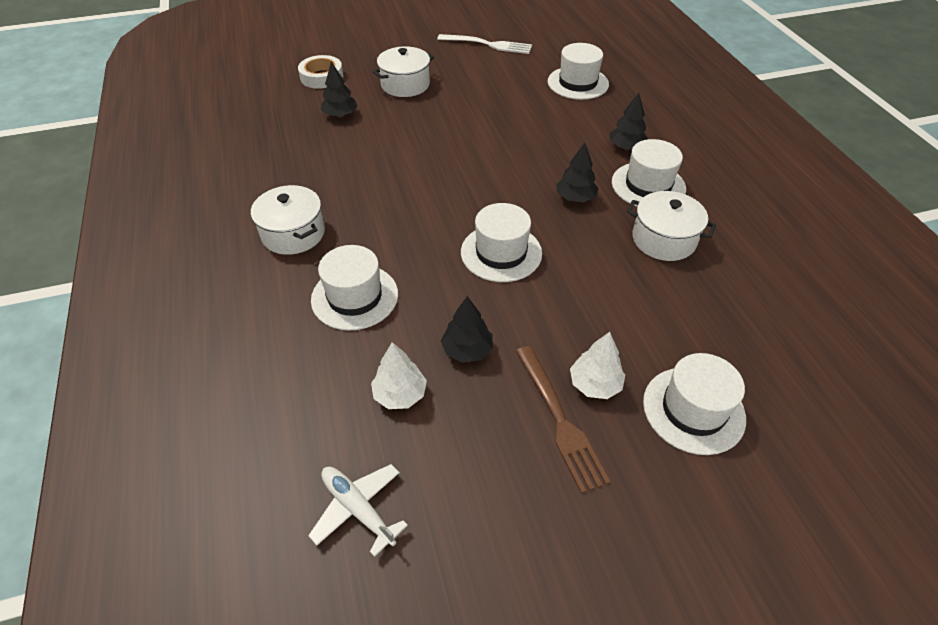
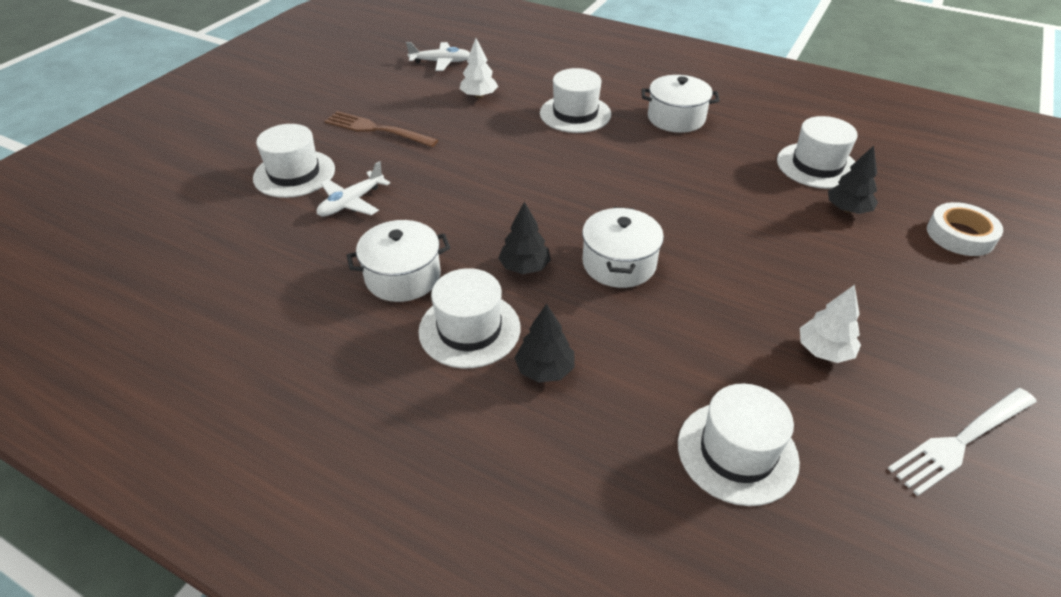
camera: 135 degrees right, 5 degrees down
white pot [372,46,434,97] -> white pot moved to [582,207,664,288]
black tree [441,296,493,363] -> none
white hat [461,203,542,282] -> white hat moved to [777,116,858,189]
white tree [570,332,625,399] -> white tree moved to [800,285,861,363]
none -> white plane [317,161,390,217]

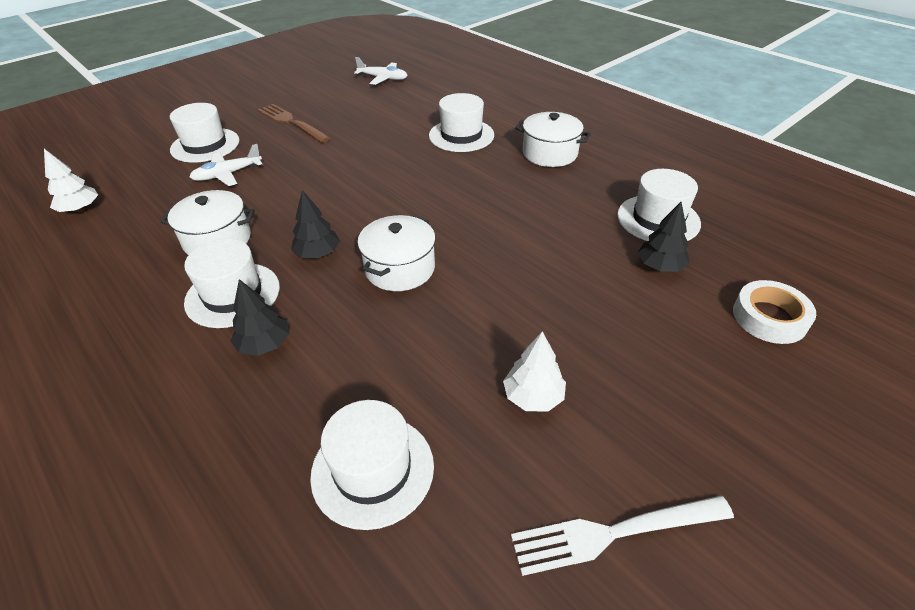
camera: 20 degrees right, 0 degrees up
white tree [460,38,498,98] -> white tree moved to [44,149,98,212]

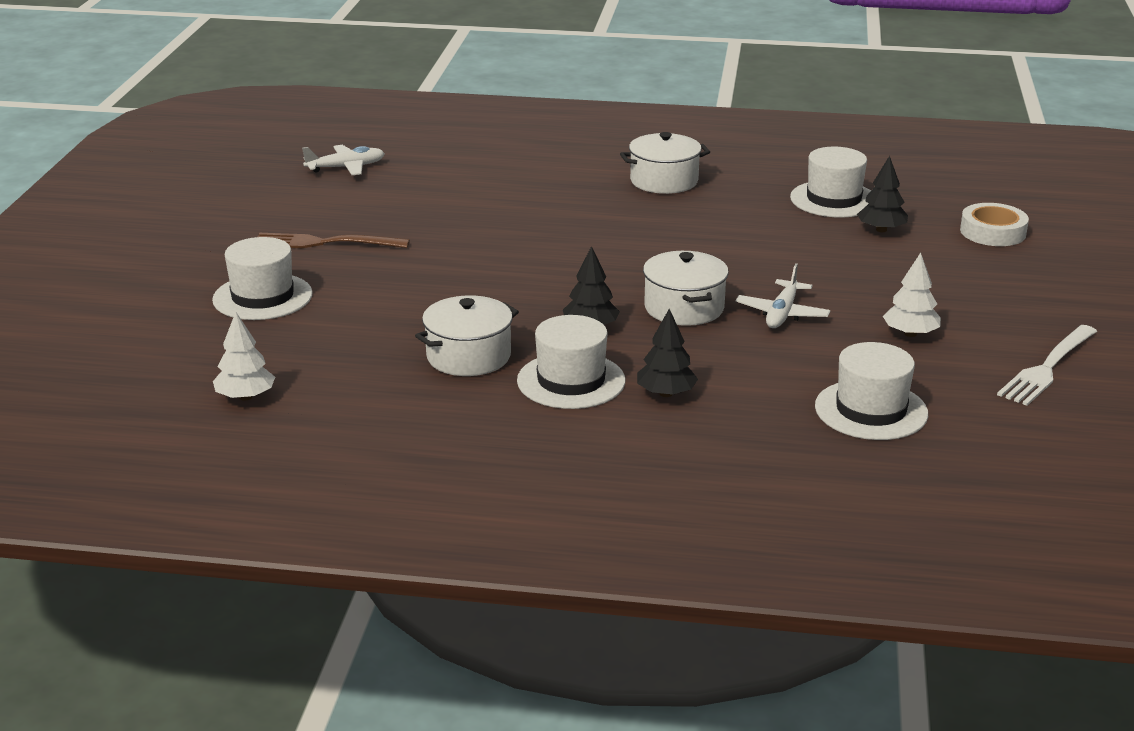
camera: 40 degrees left, 15 degrees down
white plane [190,144,262,186] -> white plane moved to [736,263,830,328]
white hat [429,93,494,152] -> none

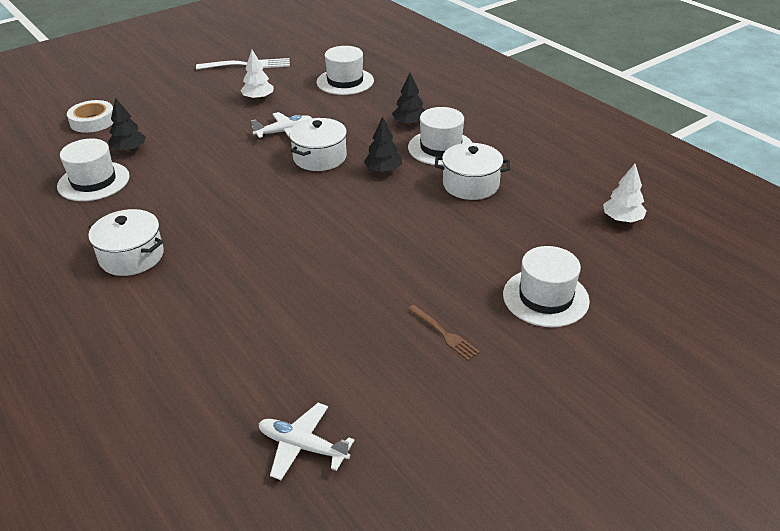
camera: 135 degrees left, 10 degrees up
brown fork [257,233,410,248] -> brown fork [408,305,480,361], size x0.61

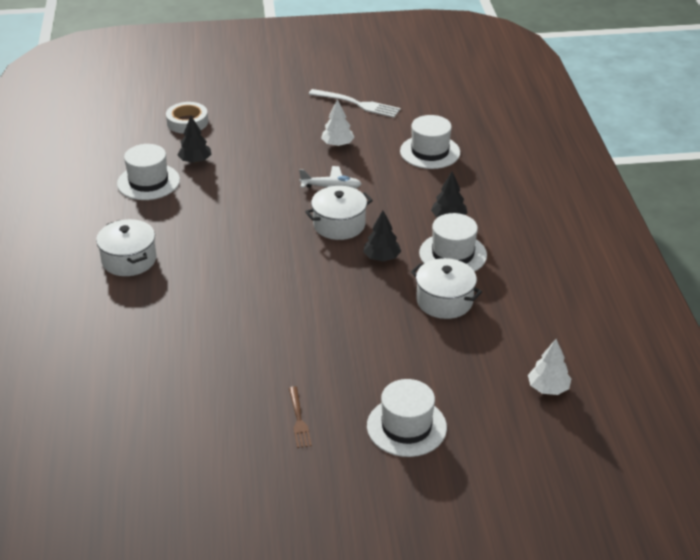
camera: 30 degrees right, 0 degrees up
white plane [259,403,354,480] -> none

